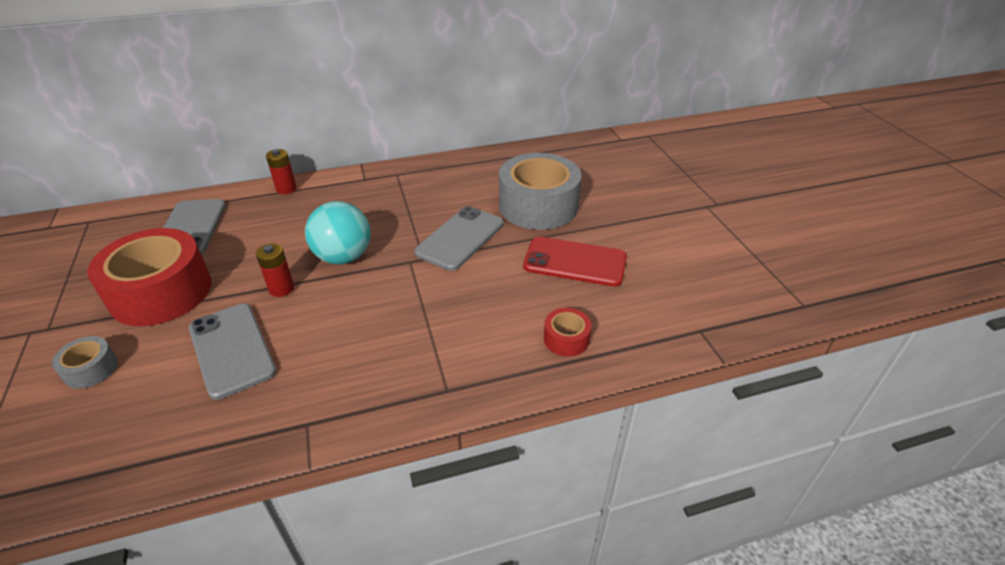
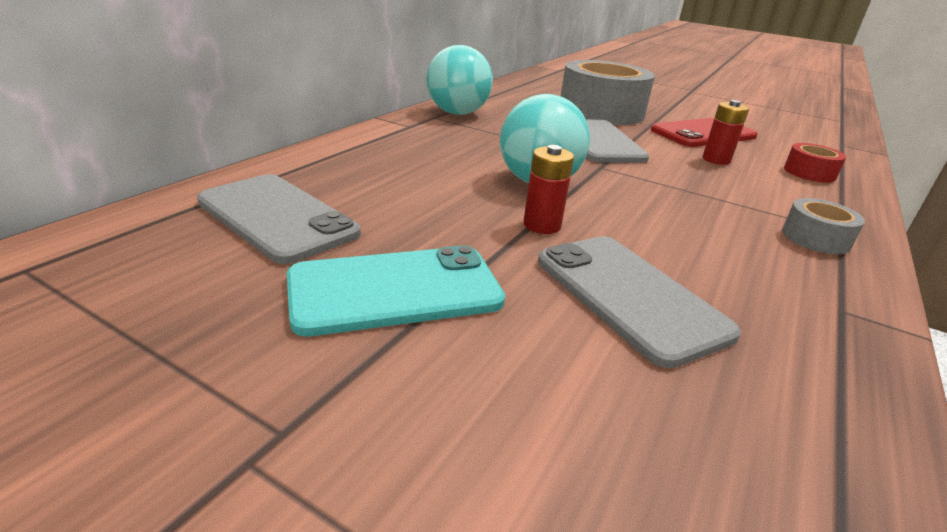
camera: 45 degrees left, 10 degrees down
grey tape [52,336,118,389] -> grey tape moved to [782,198,865,254]
red tape [87,228,212,326] -> turquoise phone [287,245,505,336]
grey phone [189,304,277,400] -> grey phone turned 45 degrees clockwise [538,236,741,368]
red battery [266,149,297,194] -> red battery moved to [702,100,749,165]
none -> turquoise ball [426,45,493,115]

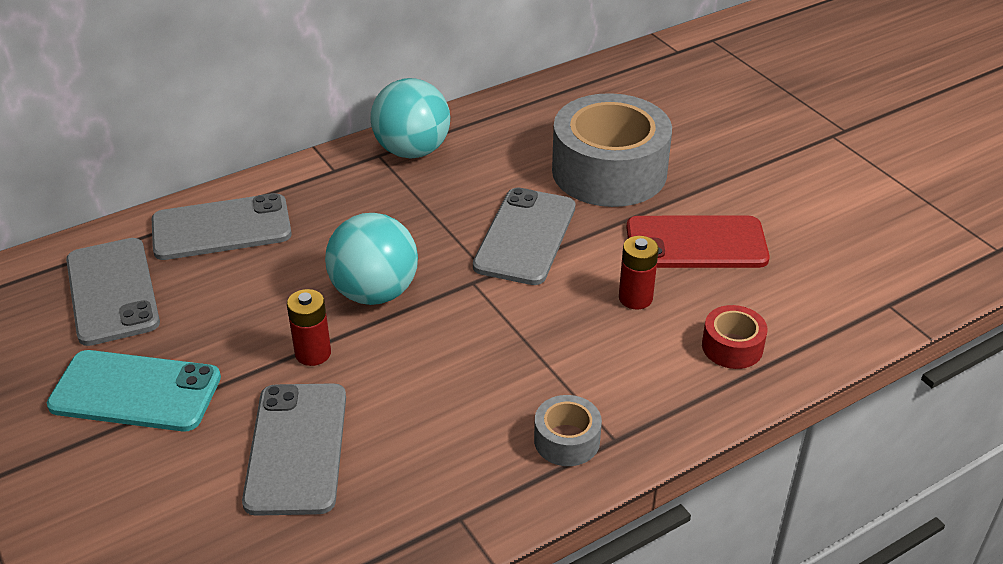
camera: 30 degrees right, 10 degrees up
none -> grey phone [152,193,292,260]

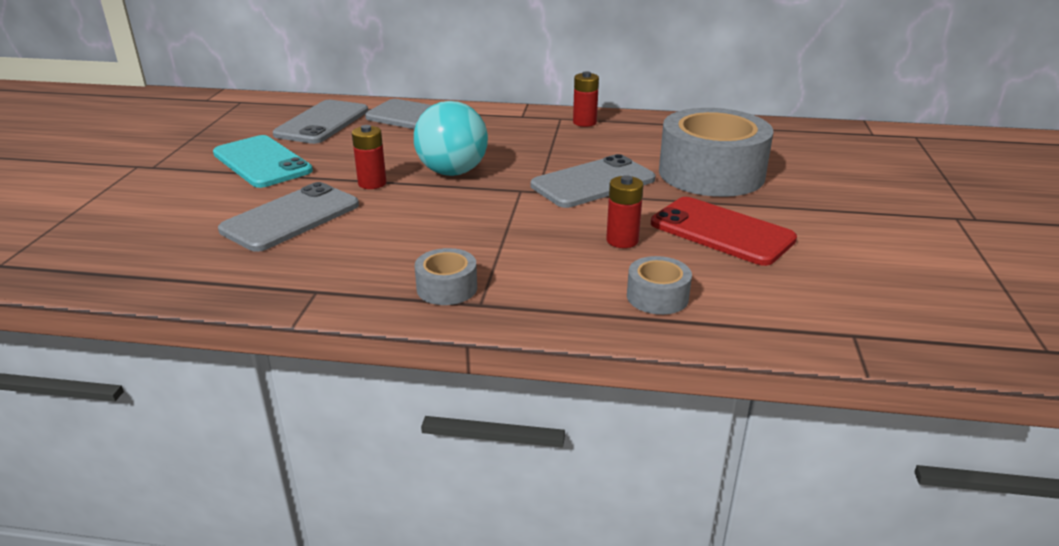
camera: 40 degrees right, 10 degrees down
turquoise ball [371,78,450,159] -> red battery [573,71,599,127]
red tape [702,305,767,369] -> grey tape [627,256,692,315]

